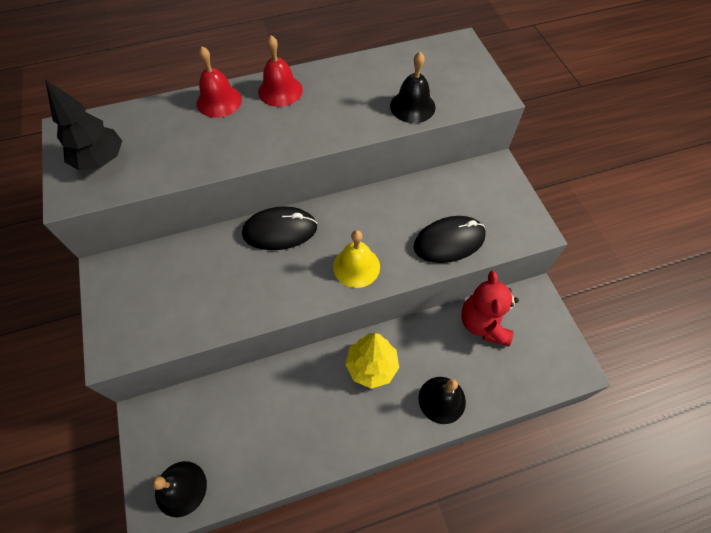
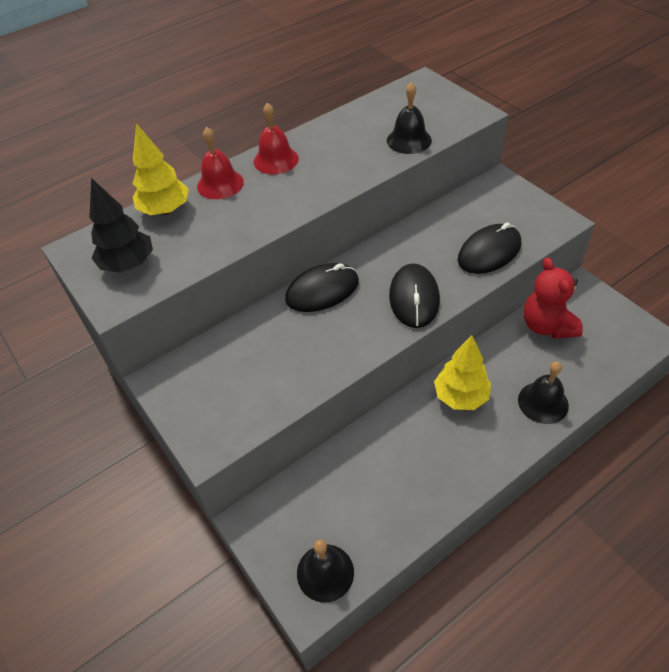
camera: 15 degrees left, 10 degrees down
yellow bell [333,230,380,288] -> black mouse [389,263,440,328]
none -> yellow tree [133,124,189,215]

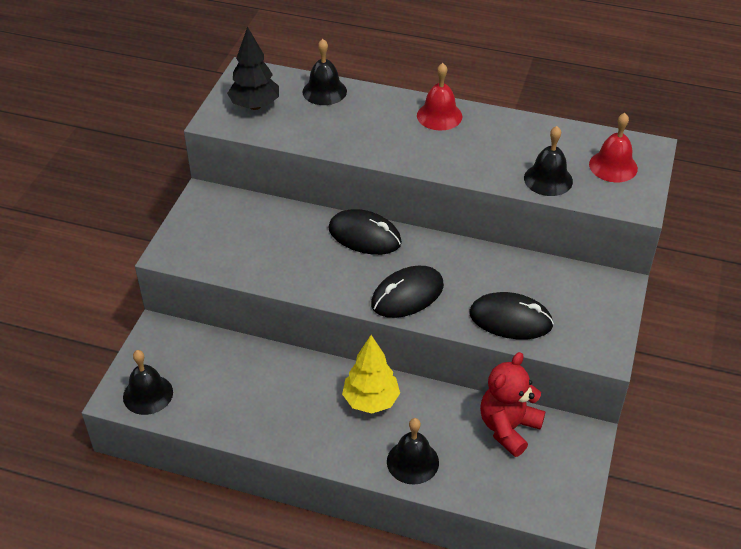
camera: 50 degrees right, 5 degrees down
yellow tree [133,124,189,215] -> black bell [302,39,347,105]
red bell [197,127,244,199] -> red bell moved to [589,113,638,182]

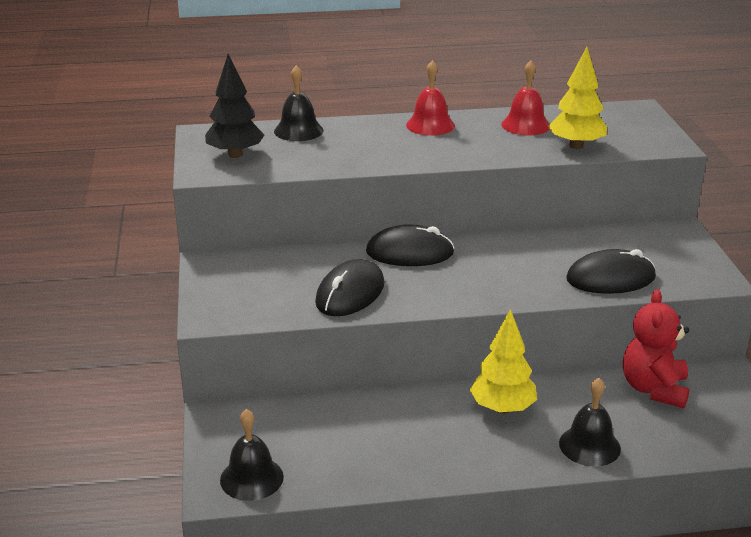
camera: 25 degrees left, 15 degrees down
black mouse [371,266,444,318] -> black mouse moved to [315,259,384,316]
black bell [524,126,573,196] -> yellow tree [548,47,607,149]
red bell [589,113,638,182] -> red bell moved to [501,60,550,136]

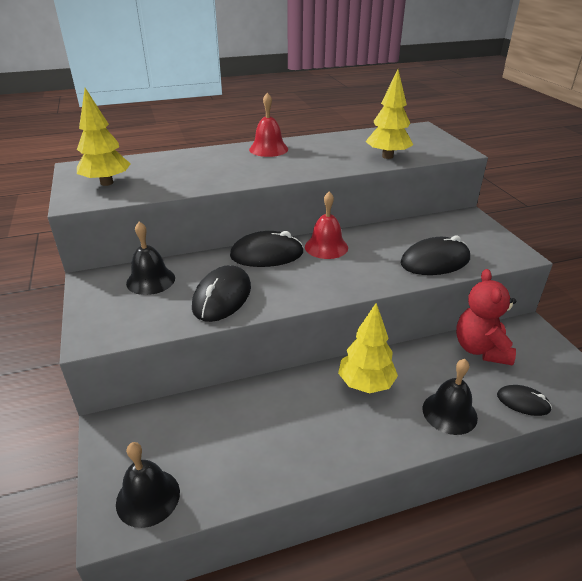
camera: 10 degrees left, 5 degrees up
black tree [205,54,264,158] -> yellow tree [77,88,130,186]
black bell [274,65,324,141] -> black bell moved to [126,222,175,295]
red bell [501,60,550,136] -> red bell moved to [305,191,348,259]
none -> black mouse [497,385,552,416]

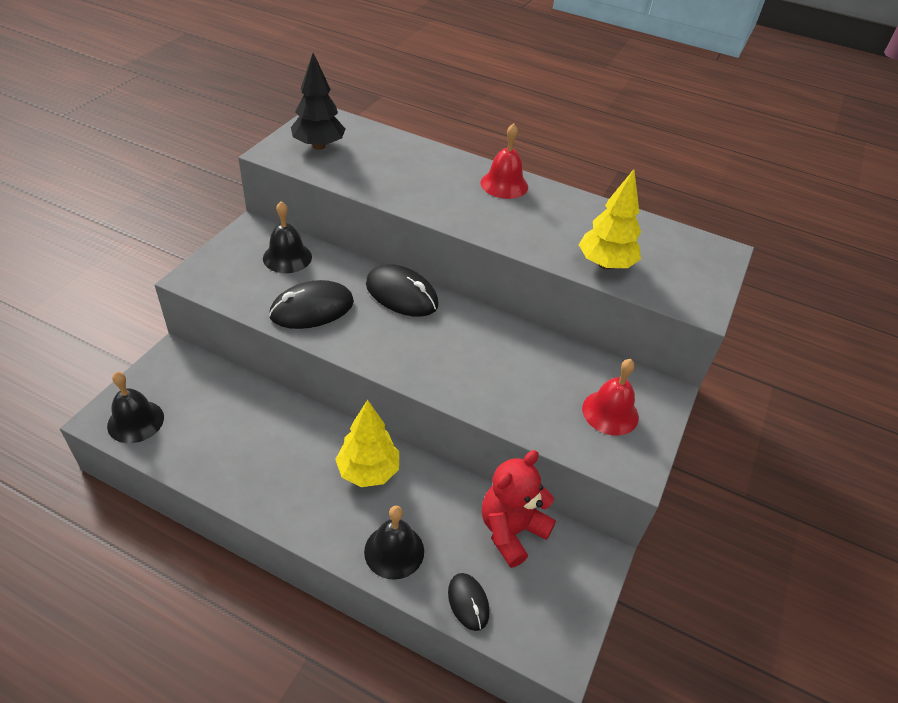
camera: 40 degrees right, 10 degrees up
yellow tree [77,88,130,186] -> black tree [291,53,345,150]
red bell [305,191,348,259] -> red bell moved to [582,359,639,436]
black mouse [400,235,470,275] -> none

